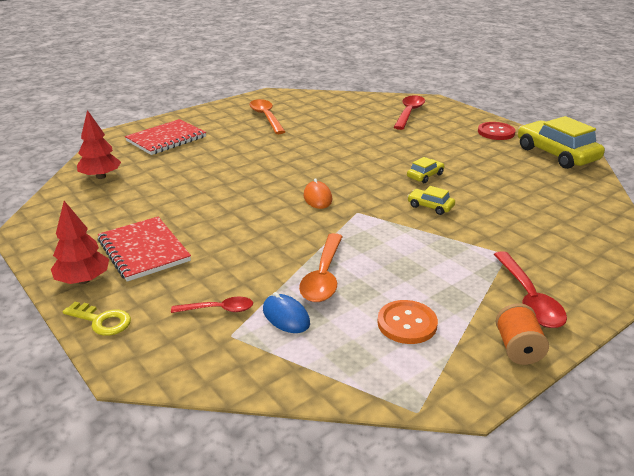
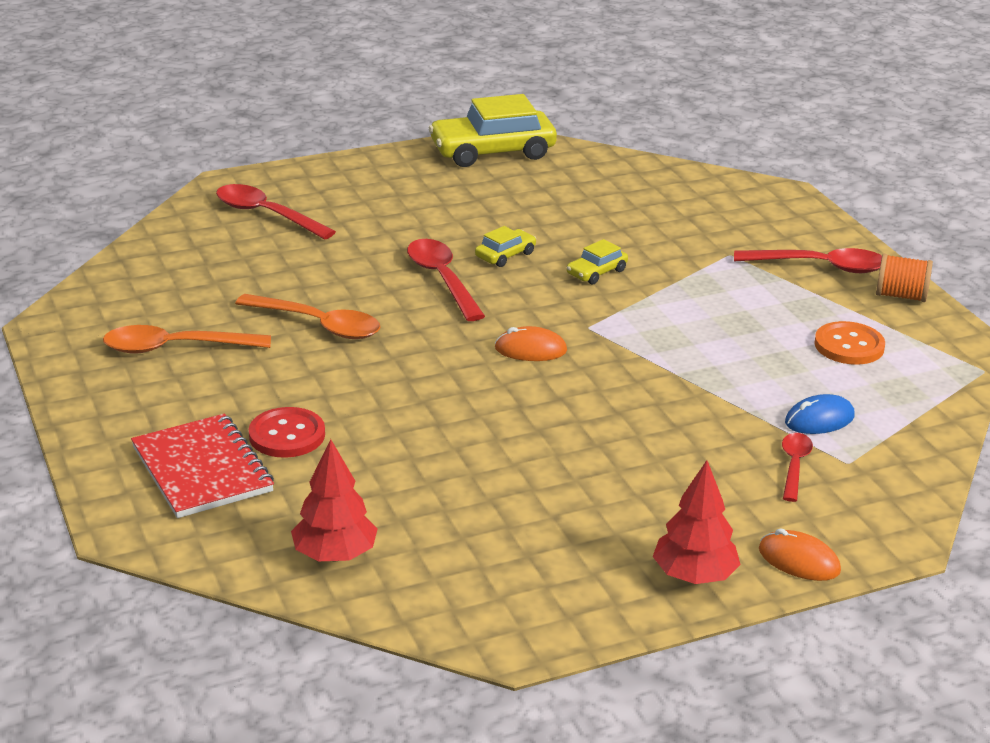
camera: 75 degrees left, 0 degrees up
yellow key [63,302,131,336] -> orange mouse [759,528,841,581]
red notebook [98,217,191,282] -> none
orange spoon [299,233,343,302] -> orange spoon moved to [235,294,381,339]
yellow car [407,157,444,183] -> yellow car turned 75 degrees clockwise [475,226,536,267]
red button [478,122,516,140] -> red button moved to [249,407,325,458]
none -> red spoon [407,239,485,321]

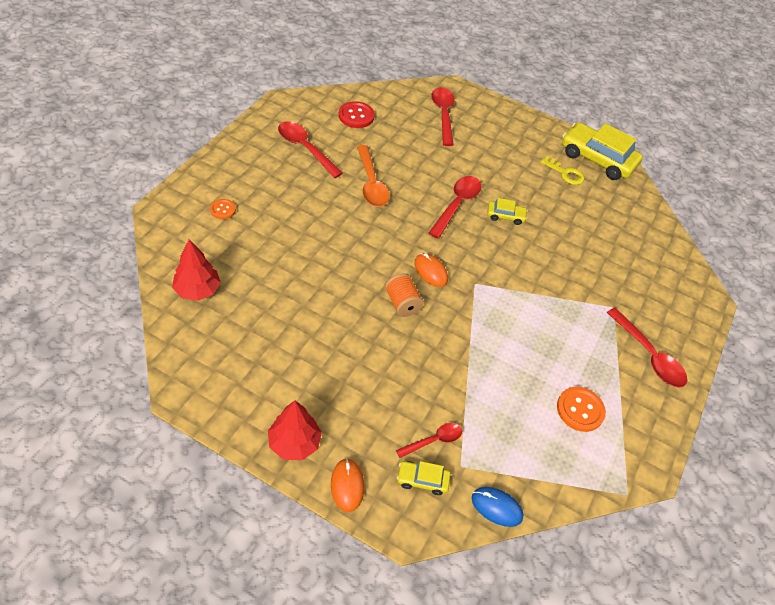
camera: 45 degrees right, 20 degrees up
orange spoon [103,325,271,354] -> red spoon [278,122,343,178]
red notebook [131,414,274,518] -> orange button [210,199,236,219]
red button [249,407,325,458] -> red button moved to [338,101,375,128]
yellow car [567,239,628,284] -> yellow car moved to [397,461,451,495]
blue mouse [785,394,855,434] -> blue mouse moved to [472,487,524,527]
orange spool [876,254,933,302] -> orange spool moved to [385,273,424,317]
none -> yellow key [541,156,584,185]

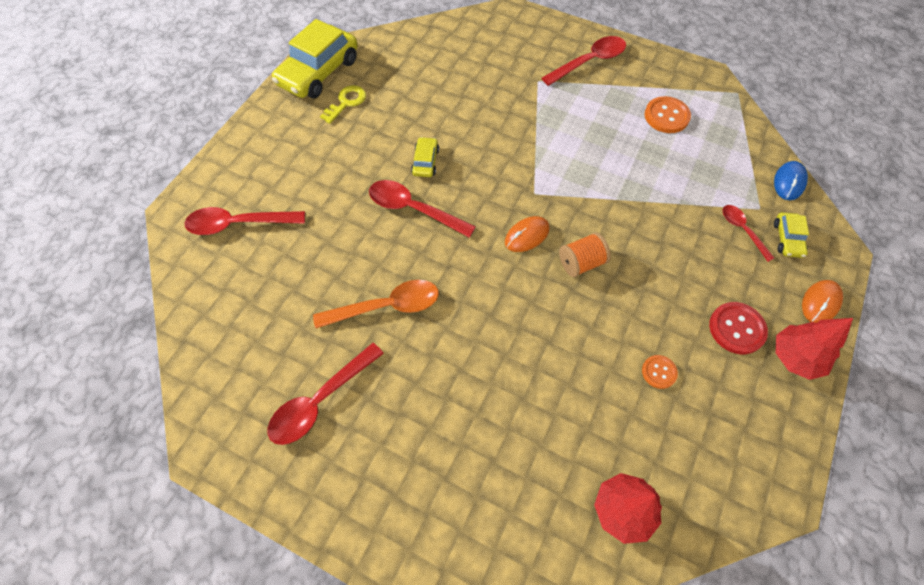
camera: 85 degrees left, 10 degrees up
orange button [210,199,236,219] -> orange button moved to [642,355,678,389]
orange mouse [331,458,365,512] -> orange mouse turned 45 degrees counterclockwise [802,280,843,323]
red button [338,101,375,128] -> red button moved to [709,302,768,354]

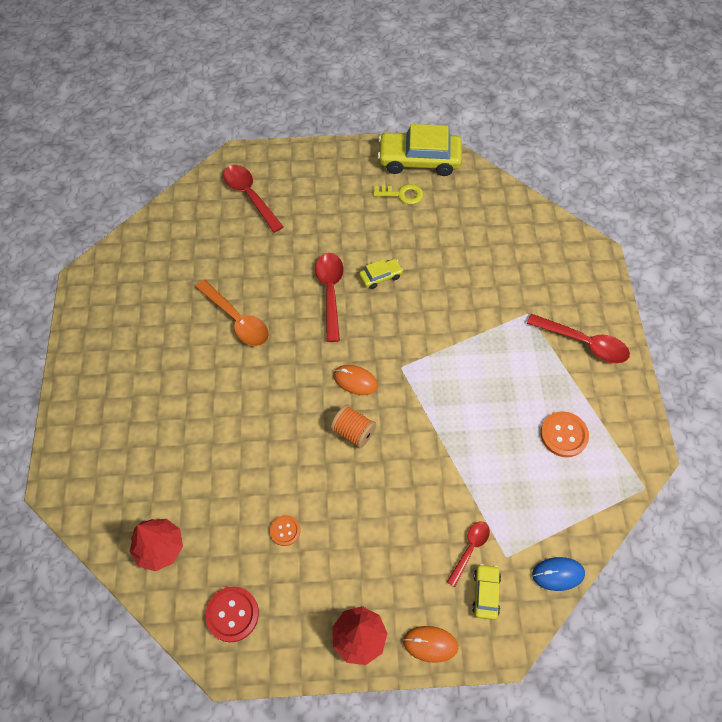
camera: 60 degrees right, 0 degrees up
red spoon [267,343,384,445] -> none
red button [709,302,768,354] -> red button moved to [205,587,259,642]
yellow car [774,212,809,258] -> yellow car turned 120 degrees clockwise [472,564,501,620]

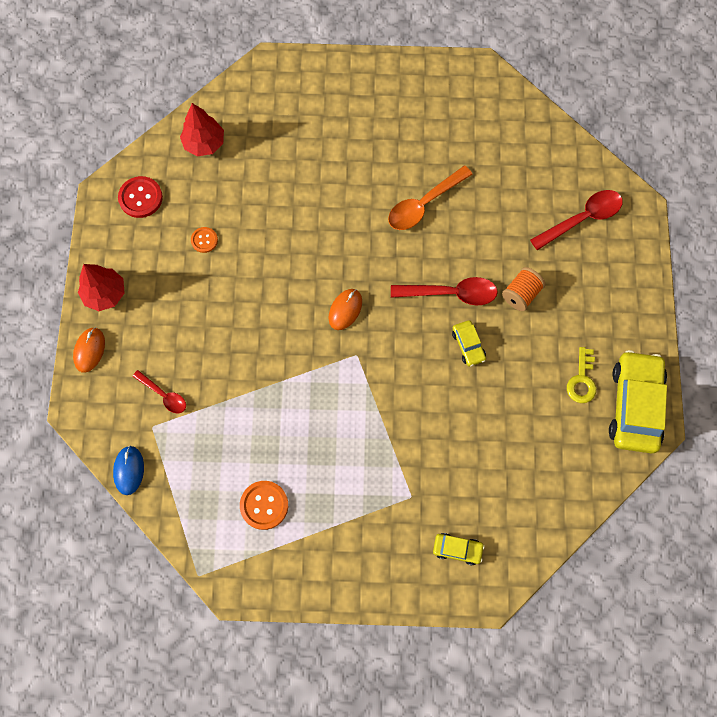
camera: 95 degrees right, 10 degrees up
orange spool [330,404,376,448] -> orange spool moved to [502,267,546,311]
yellow car [472,564,501,620] -> yellow car moved to [433,533,485,565]
red spoon [527,314,630,363] -> none

